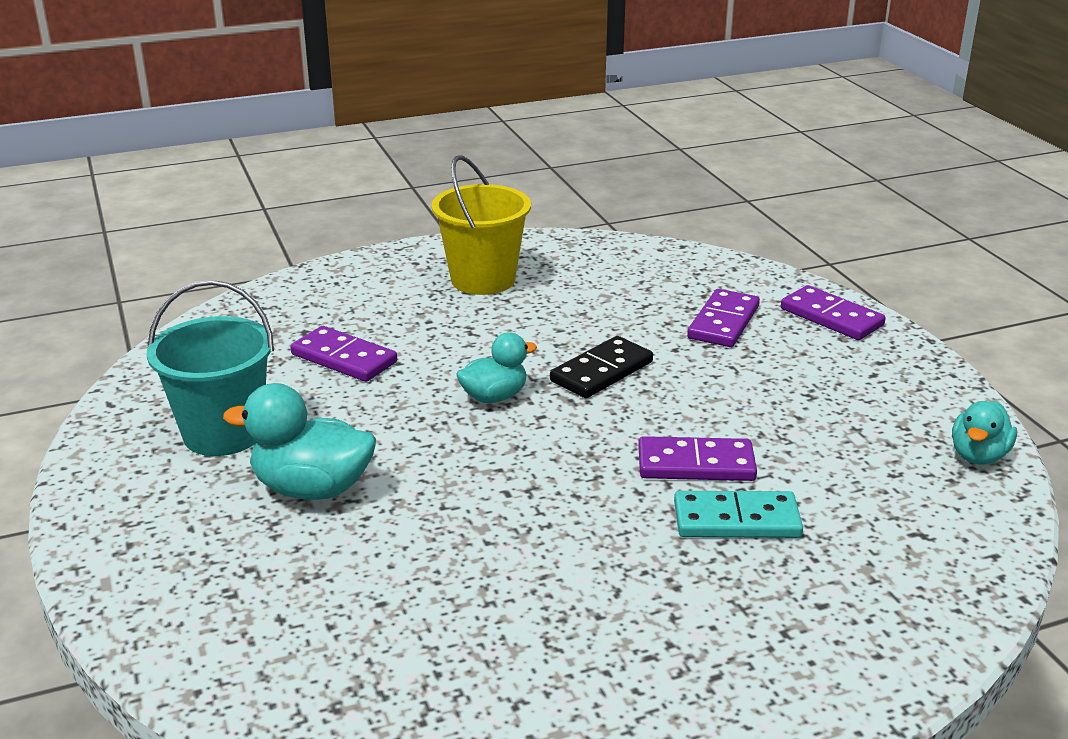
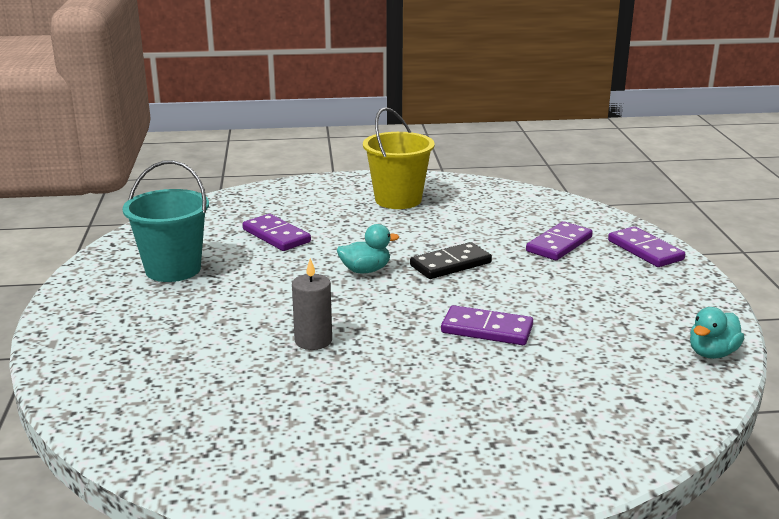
camera: 15 degrees right, 5 degrees down
turquoise duck [223,383,376,500] -> none
turquoise domino [674,491,803,538] -> none
none -> grey candle [292,258,332,350]

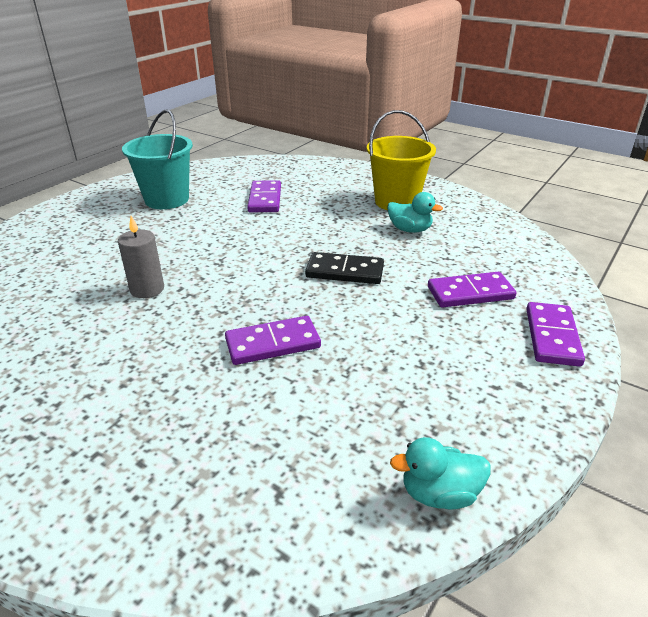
camera: 40 degrees right, 10 degrees up
turquoise duck [337,224,399,273] -> turquoise duck moved to [387,192,443,233]
purple domino [441,305,533,345] -> purple domino turned 75 degrees counterclockwise [225,316,321,365]

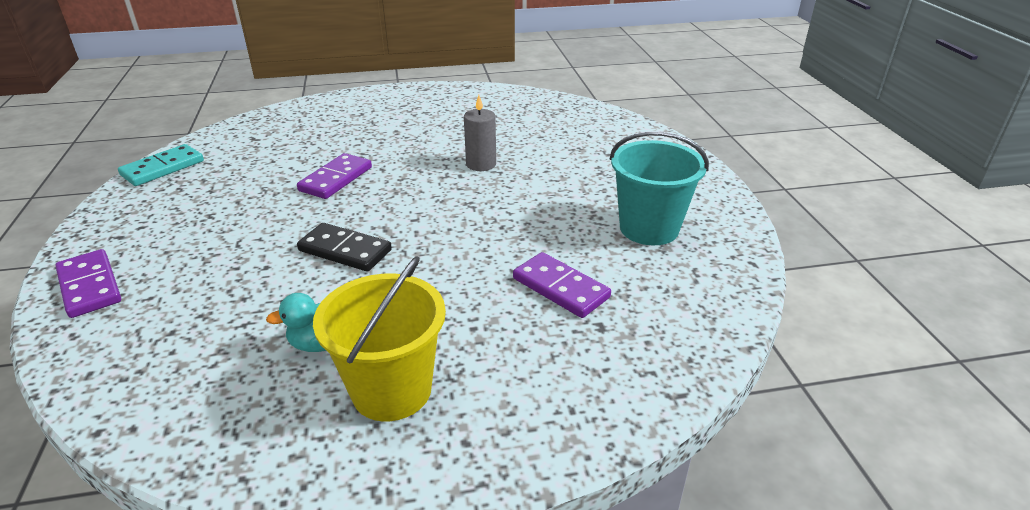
camera: 135 degrees right, 0 degrees up
black domino [305,252,384,284] -> black domino turned 60 degrees clockwise [297,223,392,271]
turquoise duck [390,437,491,509] -> turquoise domino [118,144,204,186]
purple domino [428,272,516,308] -> none

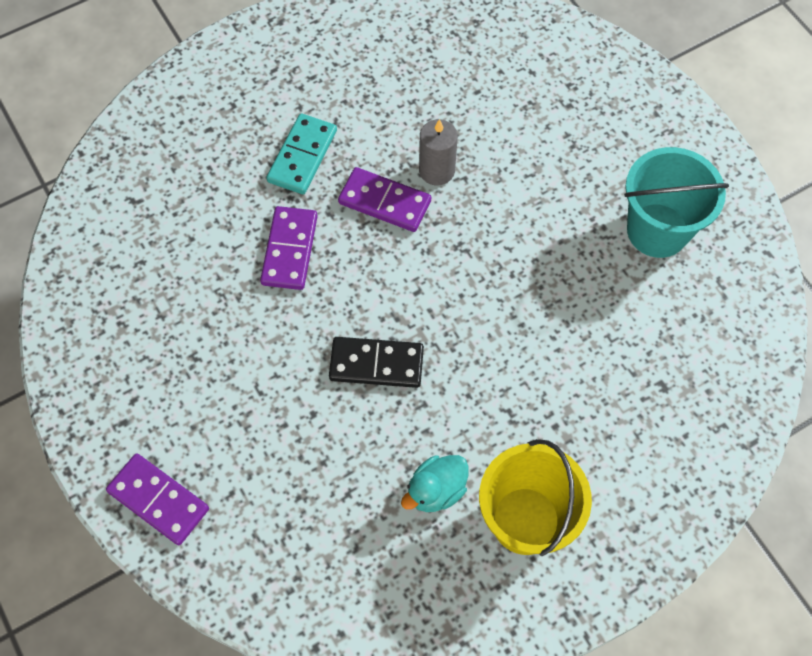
camera: 20 degrees left, 30 degrees up
turquoise domino [118,144,204,186] -> turquoise domino moved to [266,113,337,194]
purple domino [513,252,611,318] -> purple domino moved to [338,167,431,232]

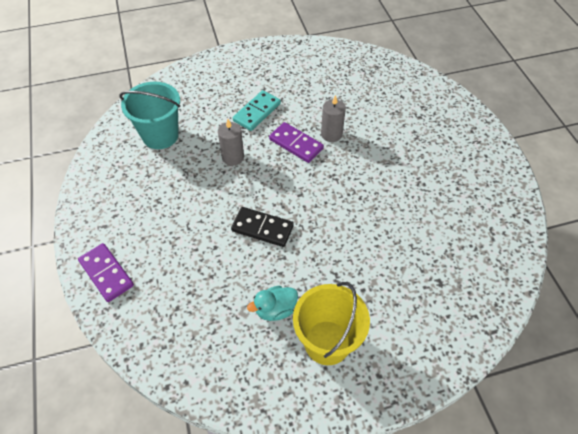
camera: 15 degrees right, 10 degrees down
purple domino [260,206,318,290] -> grey candle [218,119,244,166]
turquoise bucket [624,147,729,258] -> turquoise bucket moved to [119,82,180,149]

